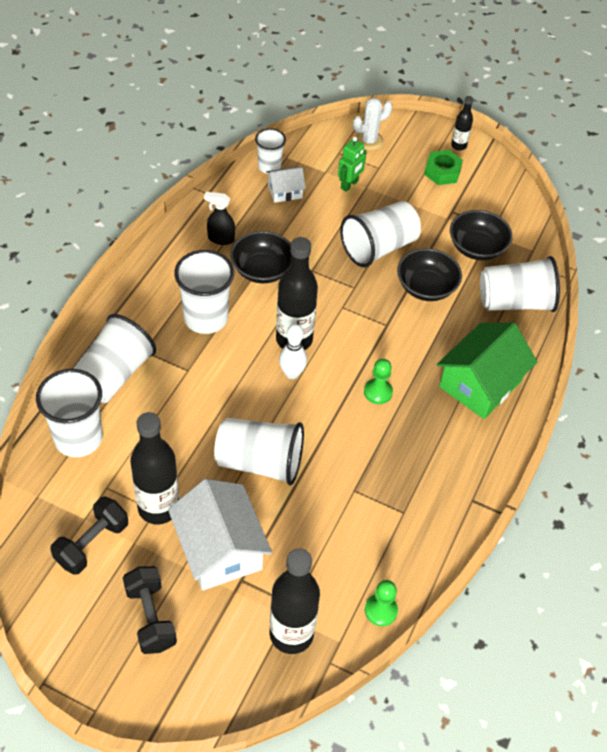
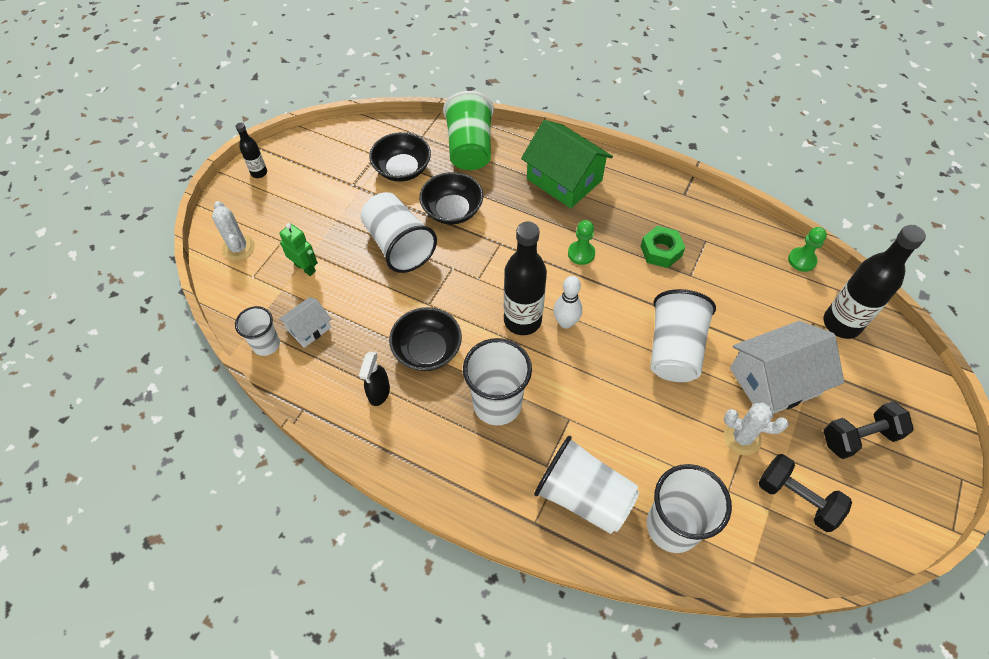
camera: 85 degrees left, 5 degrees up
black bottle [130,412,179,525] -> white cactus [724,403,789,455]
white house [266,167,306,203] -> white house turned 60 degrees clockwise [278,297,331,348]
green nut [424,150,463,185] -> green nut moved to [641,226,685,268]
white cup [480,256,560,312] -> green cup [443,91,494,170]

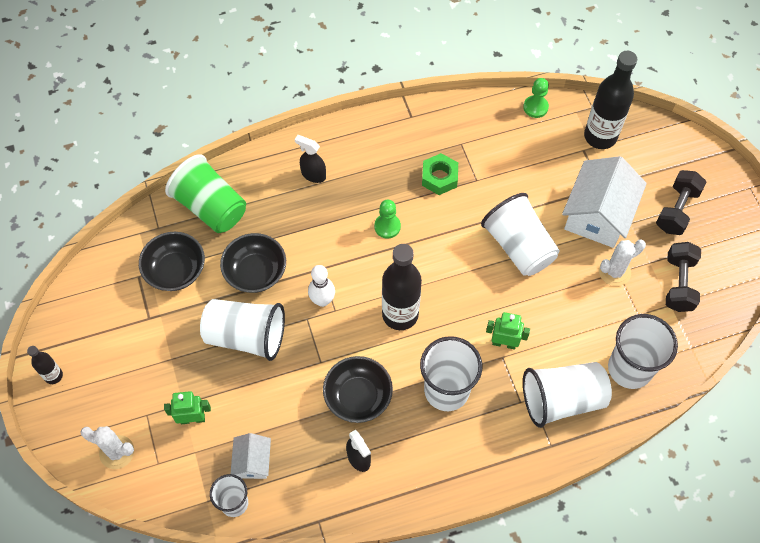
camera: 45 degrees left, 5 degrees up
green house [521,120,613,208] -> black spray bottle [295,135,326,183]
white bowling pin [554,276,582,329] -> white bowling pin moved to [308,265,335,307]
black dumbbell [758,454,852,532] -> black dumbbell turned 75 degrees counterclockwise [666,242,701,312]
none -> green robot [486,312,530,349]

